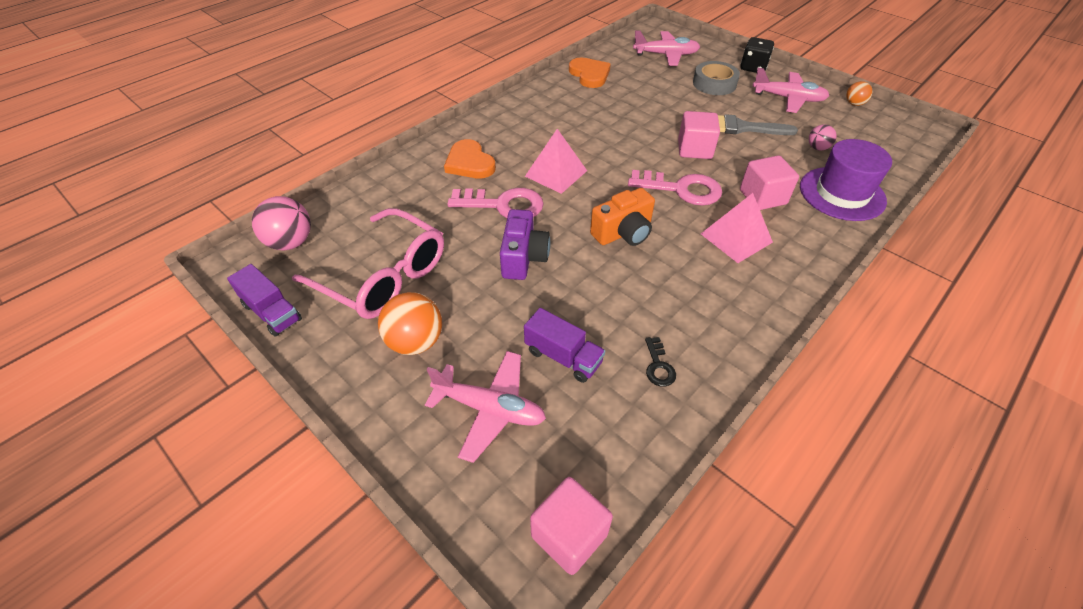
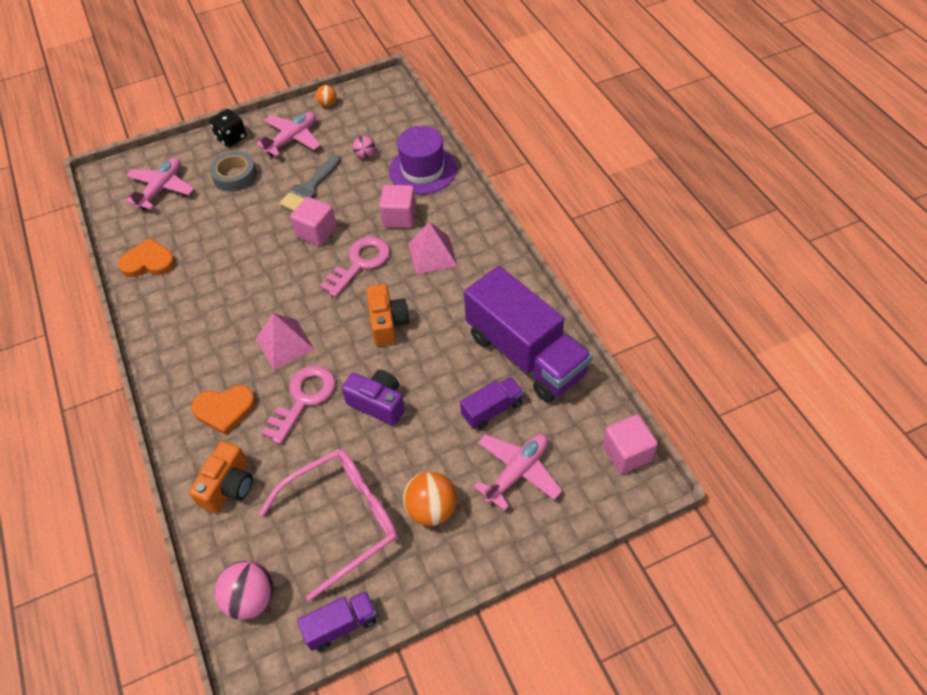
camera: 65 degrees left, 5 degrees up
black key [645,337,676,387] -> purple truck [464,266,592,402]
none -> orange camera [189,441,253,513]

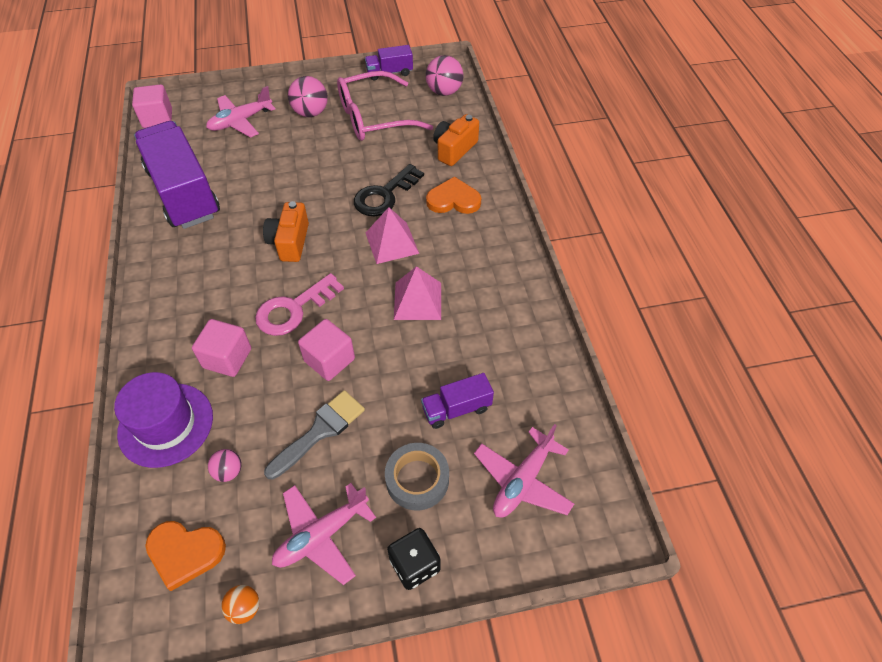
camera: 170 degrees left, 0 degrees up
orange heart [118,238,175,277] -> orange heart moved to [145,521,226,591]
pink key [261,365,336,444] -> black key [354,164,424,216]
purple camera [342,370,405,426] -> none
orange ball [403,471,457,526] -> pink ball [288,76,328,117]
pink pyramid [408,222,457,274] -> pink pyramid moved to [394,266,441,320]
purple truck [460,377,524,430] -> purple truck moved to [421,373,494,429]

